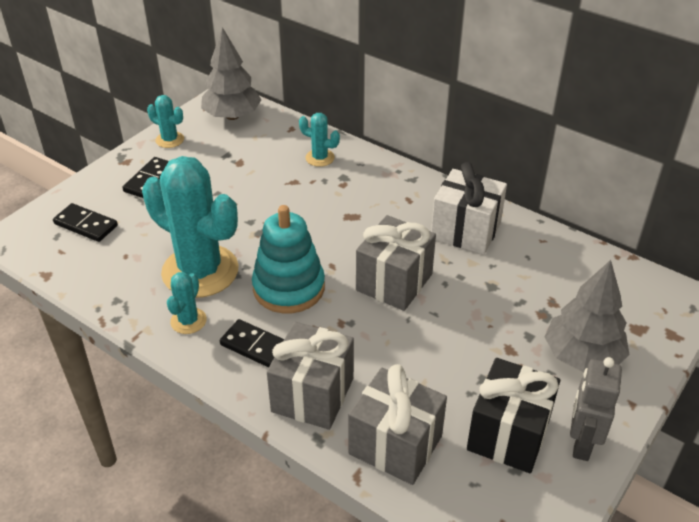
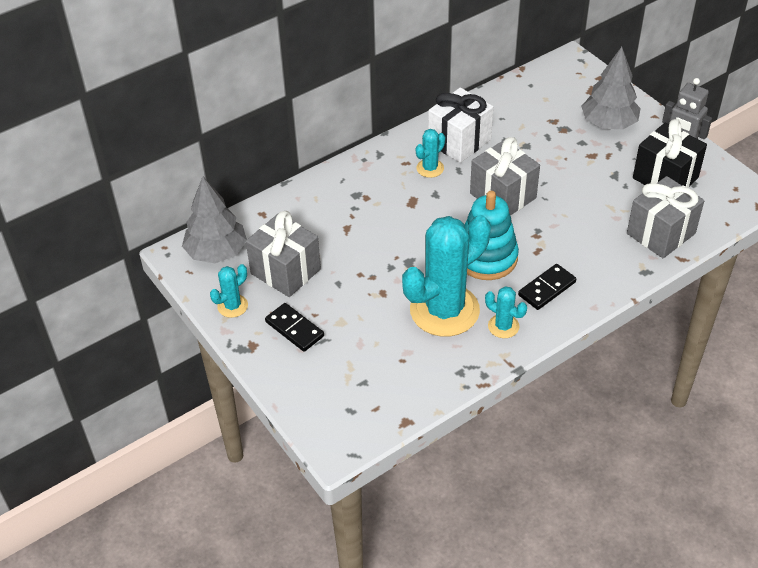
camera: 70 degrees left, 5 degrees up
black domino [53,203,118,242] -> none
grey gift [267,322,354,430] -> grey gift moved to [246,211,321,297]
turquoise cactus [299,113,340,167] -> turquoise cactus moved to [416,129,445,178]

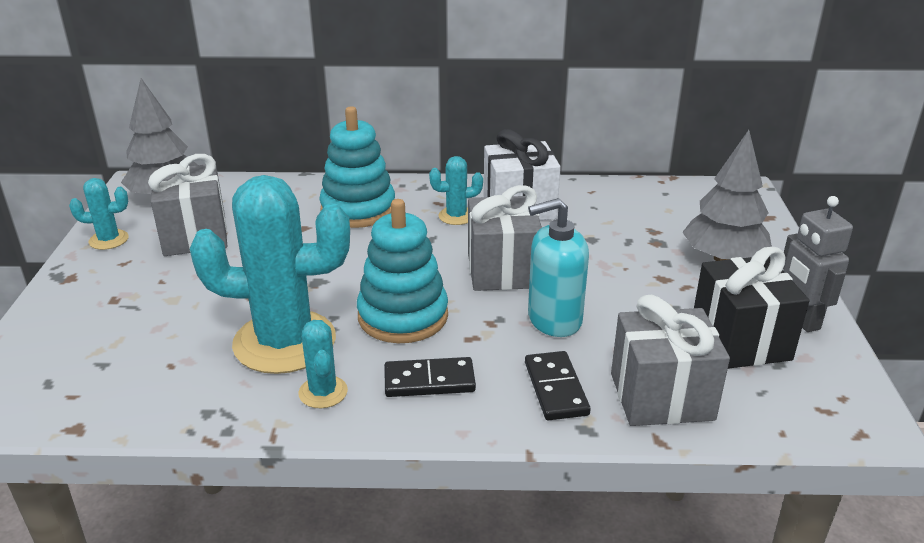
camera: 35 degrees right, 15 degrees down
black domino [265,303,324,352] -> black domino moved to [525,351,591,420]
none -> turquoise stacking toy [319,106,395,228]
none -> turquoise soap dispenser [528,198,589,337]

